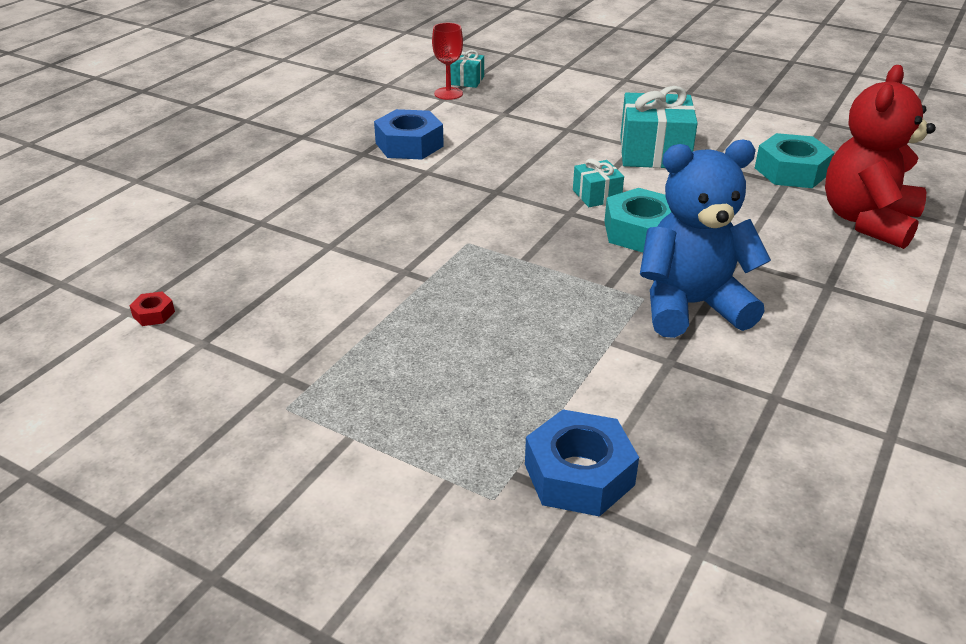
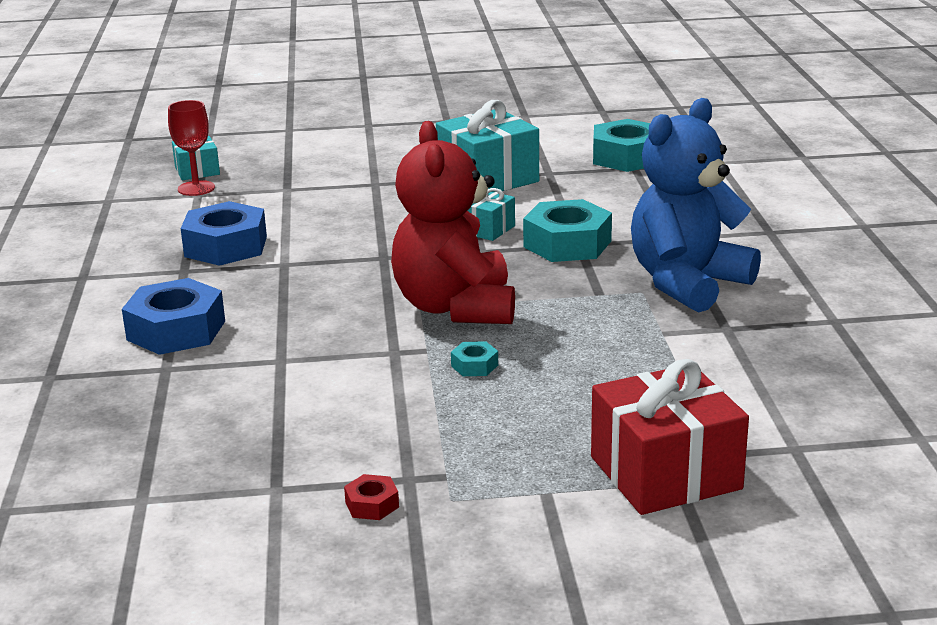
camera: 35 degrees left, 10 degrees down
red nut [129,291,175,326] -> red nut moved to [344,474,399,520]
blue nut [525,410,639,517] -> blue nut moved to [122,278,225,355]
red teddy bear [825,65,936,249] -> red teddy bear moved to [391,121,515,324]
none -> turquoise nut [451,341,498,376]
none -> red gift [591,359,749,515]

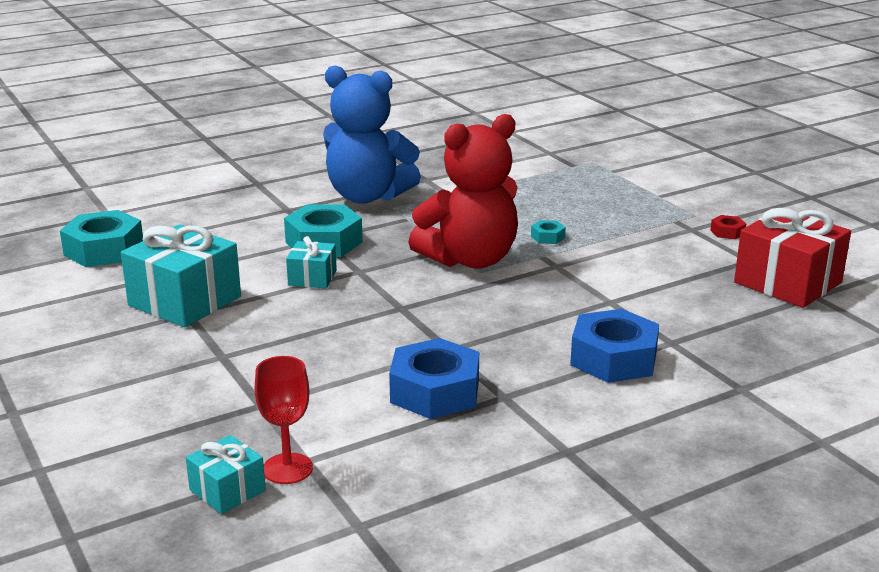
camera: 115 degrees left, 0 degrees up
red gift [591,359,749,515] -> red gift moved to [734,208,851,308]

